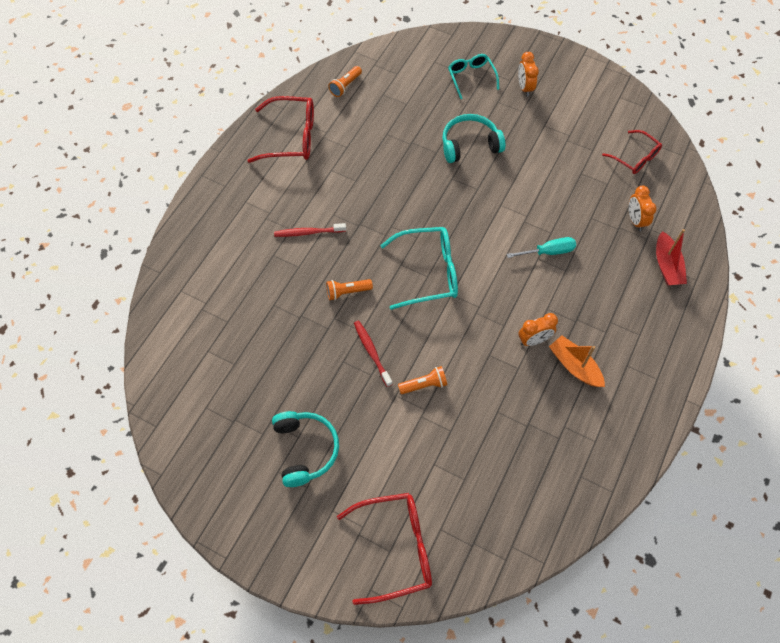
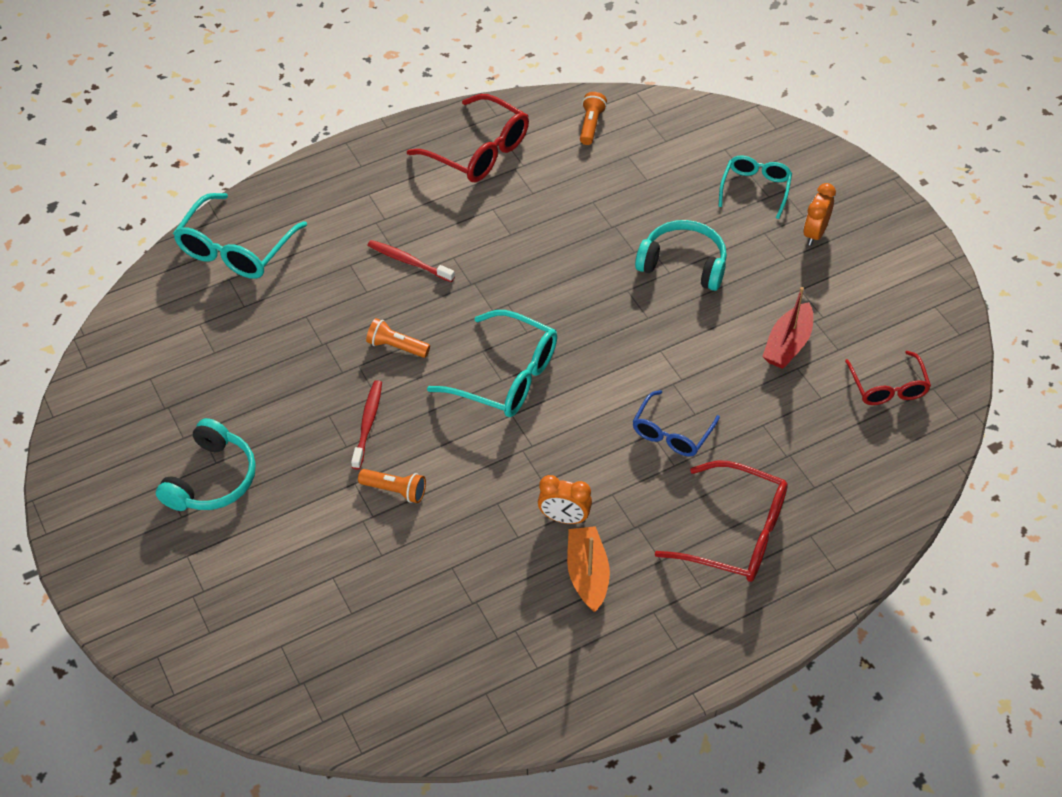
camera: 35 degrees right, 10 degrees down
orange flashlight [328,66,362,97] -> orange flashlight turned 120 degrees clockwise [580,92,607,145]
red glasses [337,493,432,605] -> red glasses moved to [655,461,788,582]
turquoise screwdriver [507,237,576,258] -> blue glasses [632,390,720,456]
orange clock [629,185,656,231] -> none
red boat [656,229,687,285] -> red boat moved to [762,287,813,369]
none -> turquoise glasses [173,193,307,279]

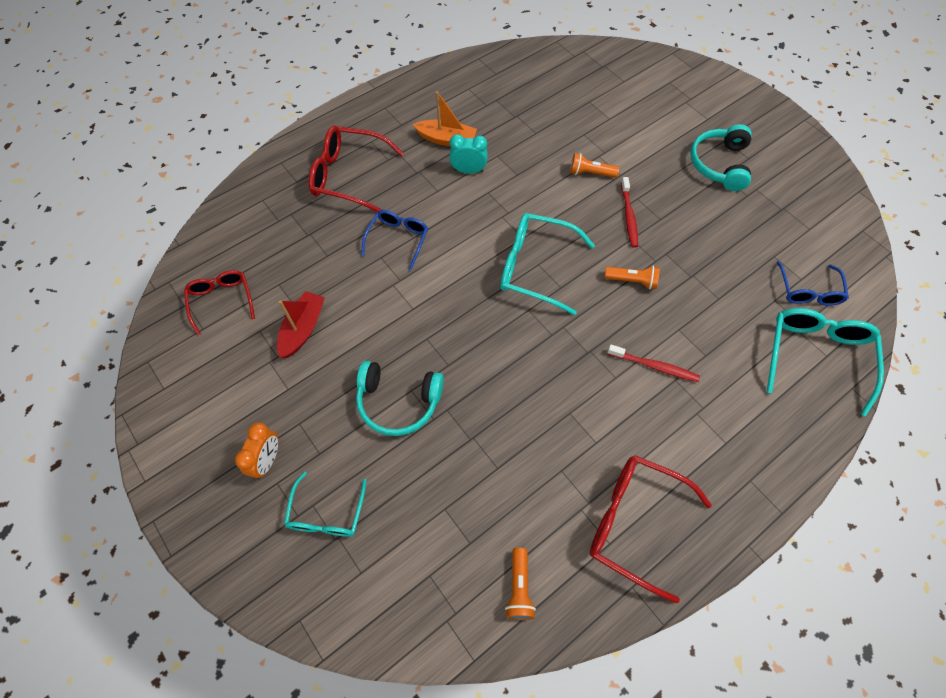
camera: 170 degrees right, 10 degrees up
orange clock [538,475,592,524] -> turquoise clock [449,134,488,174]
orange boat [567,526,610,612] -> orange boat turned 60 degrees counterclockwise [413,91,477,146]
none -> blue glasses [776,261,849,306]

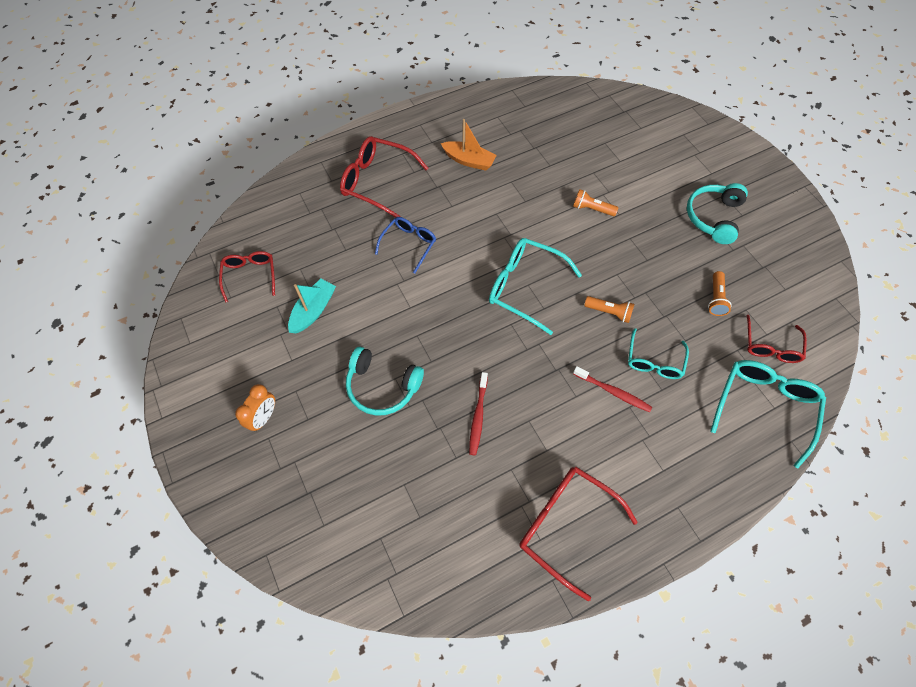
camera: 10 degrees right, 0 degrees up
red boat [277,291,325,358] -> turquoise boat [288,279,336,333]
turquoise glasses [284,472,367,537] -> turquoise glasses moved to [628,328,689,379]
turquoise clock [449,134,488,174] -> none
orange flashlight [505,548,536,620] -> orange flashlight moved to [708,271,732,316]
red toothbrush [621,177,638,248] -> red toothbrush moved to [469,372,488,455]
blue glasses [776,261,849,306] -> red glasses [746,315,807,363]

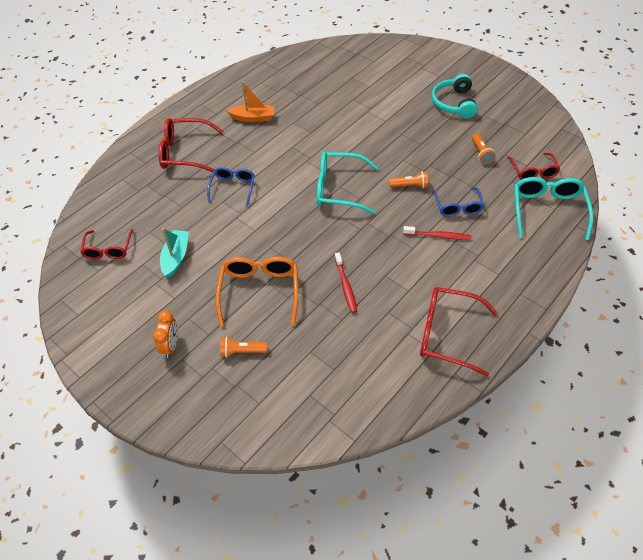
camera: 20 degrees left, 10 degrees down
red glasses [219,251,275,303] -> red glasses turned 150 degrees counterclockwise [80,229,133,260]
turquoise headphones [346,347,424,416] -> orange glasses [216,257,298,326]
orange flashlight [573,189,618,216] -> orange flashlight moved to [220,337,267,358]
turquoise glasses [628,328,689,379] -> blue glasses [433,187,484,217]

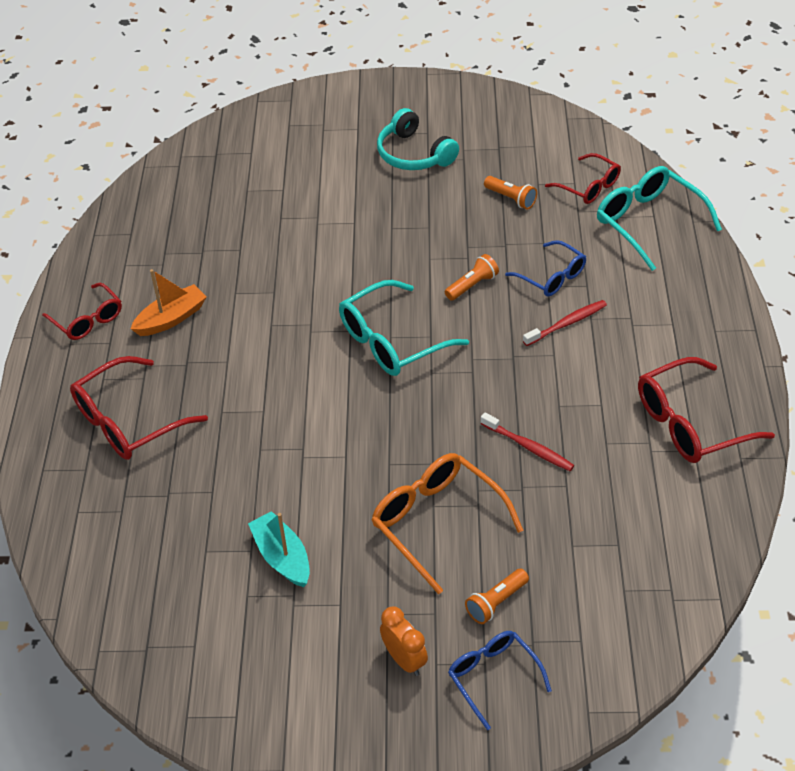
camera: 40 degrees left, 5 degrees down
red glasses [80,229,133,260] -> red glasses moved to [42,283,122,340]
blue glasses [207,167,255,206] -> blue glasses moved to [448,631,552,730]

